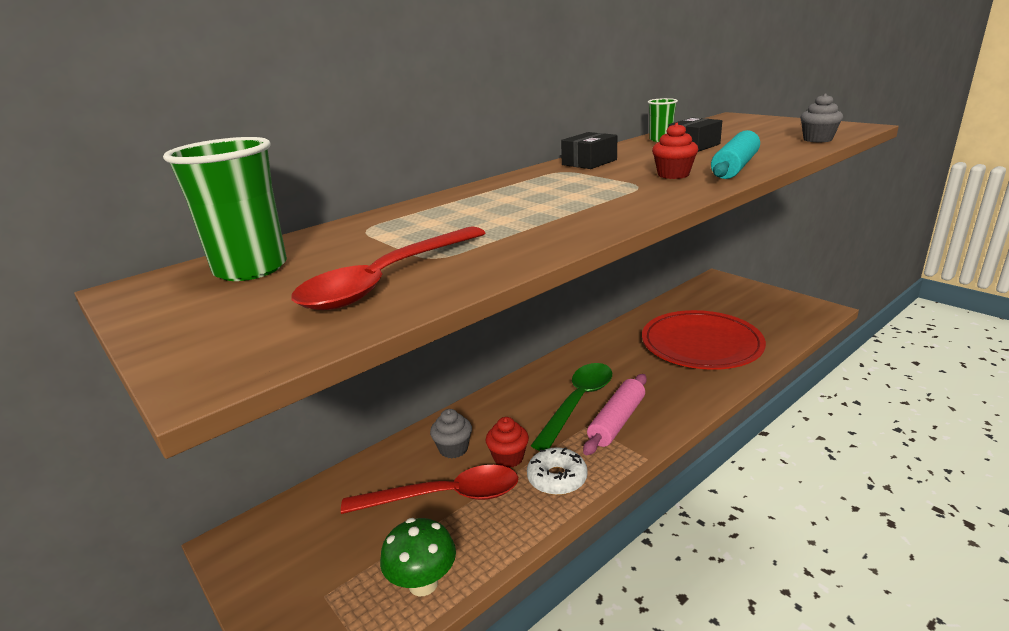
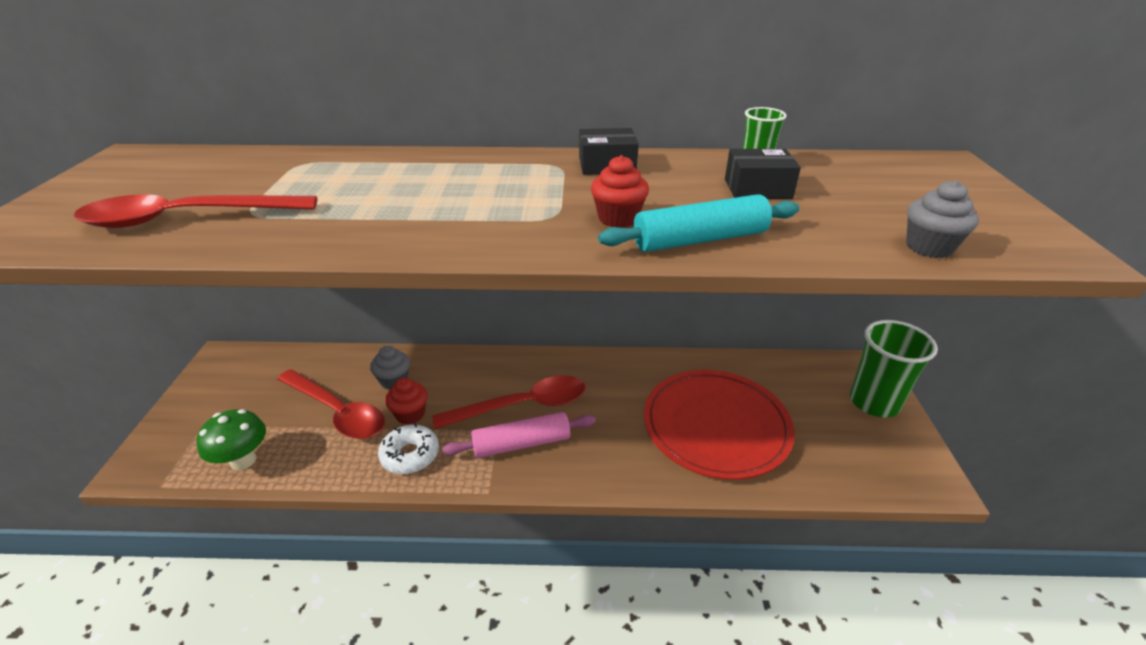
camera: 40 degrees right, 10 degrees up
green cup [163,137,287,281] -> green cup moved to [850,320,938,417]
green spoon [531,363,612,451] -> red spoon [432,375,585,429]

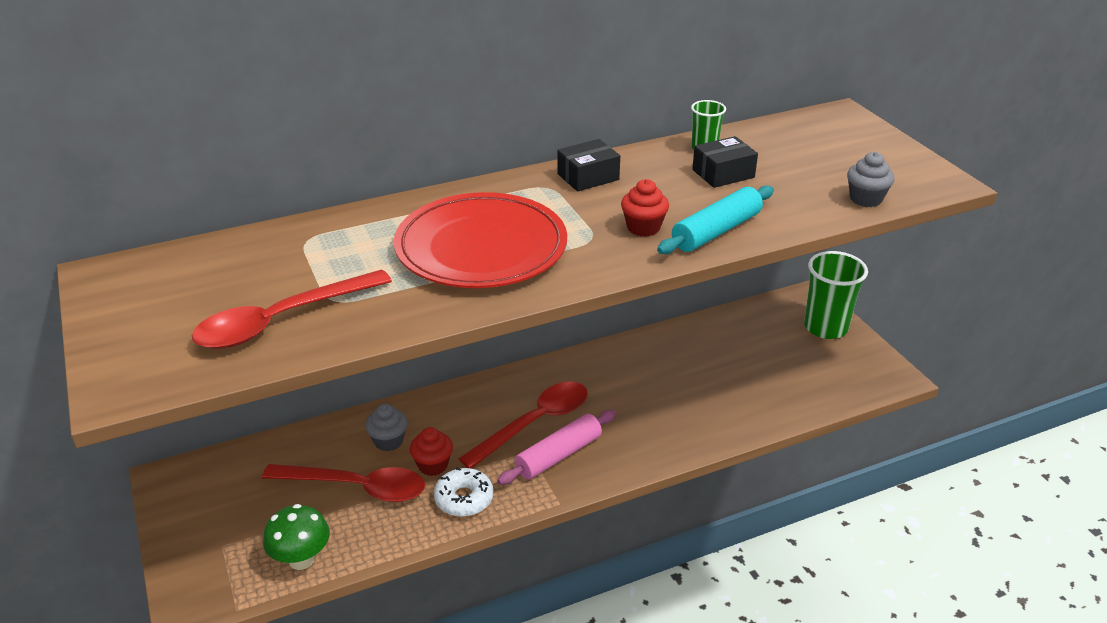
camera: 25 degrees left, 0 degrees up
red plate [644,370,795,480] -> red plate moved to [394,192,567,288]

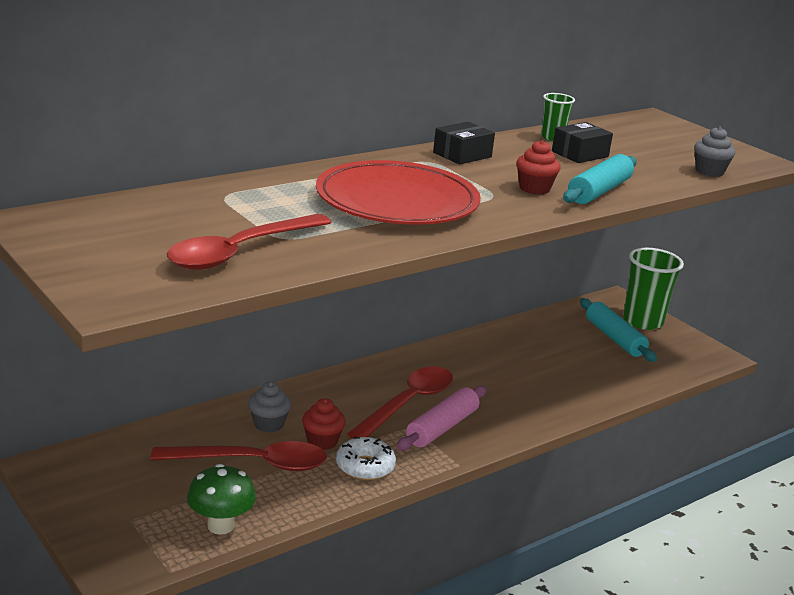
camera: 15 degrees left, 10 degrees down
none -> turquoise rolling pin [580,298,657,362]

